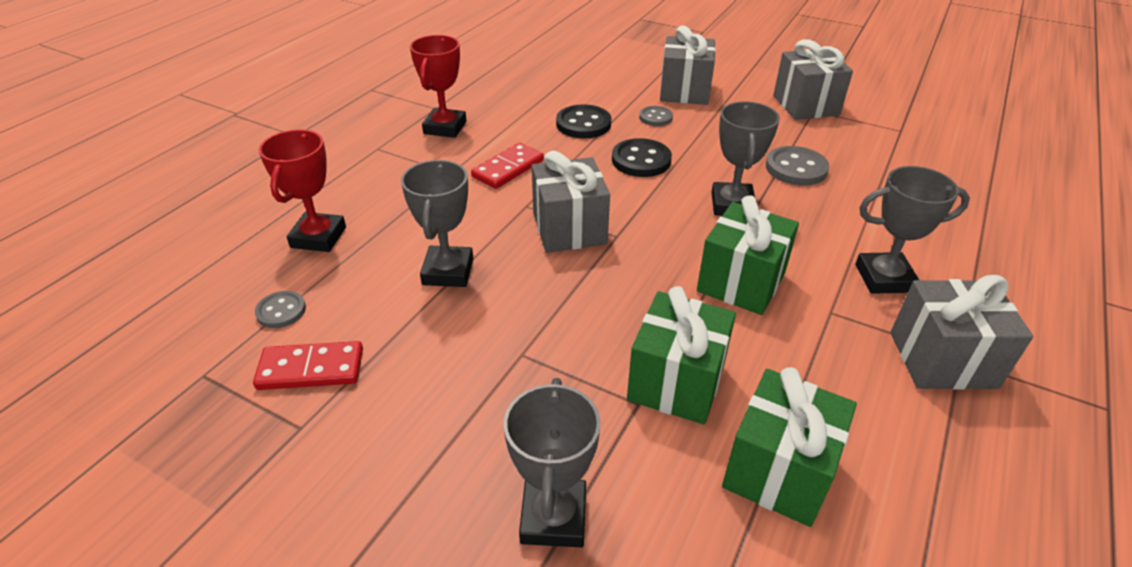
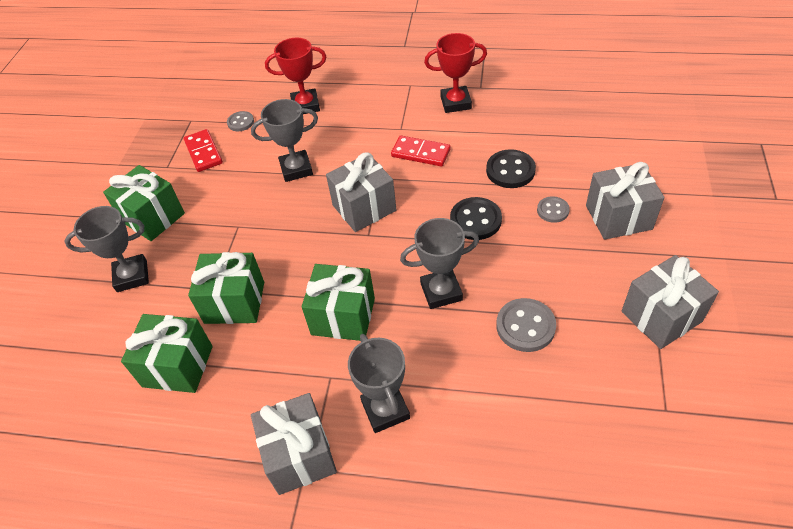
camera: 75 degrees right, 10 degrees up
none -> green gift [103,165,185,241]

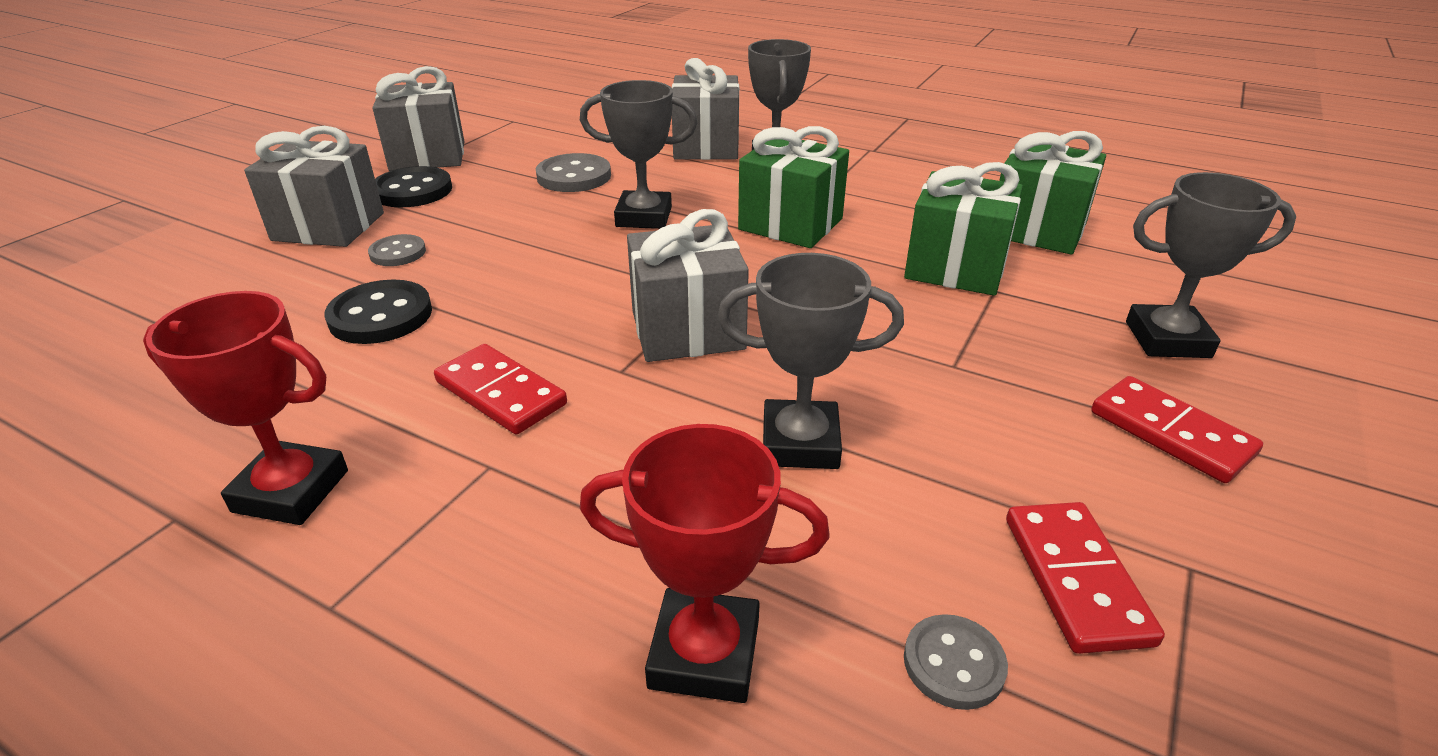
camera: 165 degrees left, 15 degrees down
green gift [103,165,185,241] -> red domino [1091,376,1263,483]
grey gift [251,393,337,495] -> grey gift moved to [672,58,739,160]
black button [450,197,502,240] -> black button moved to [375,166,452,207]

